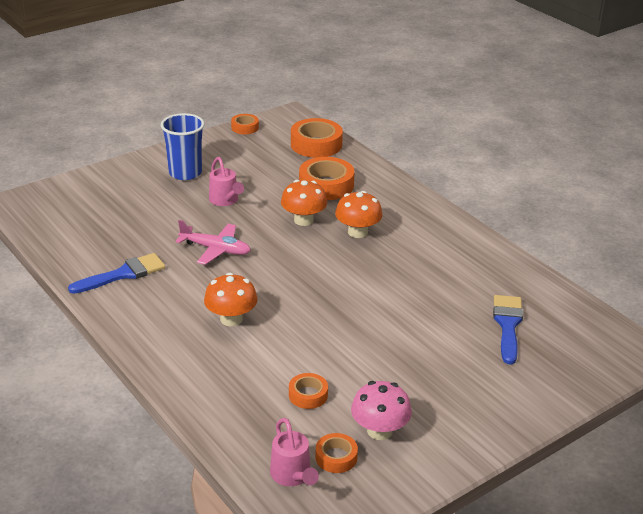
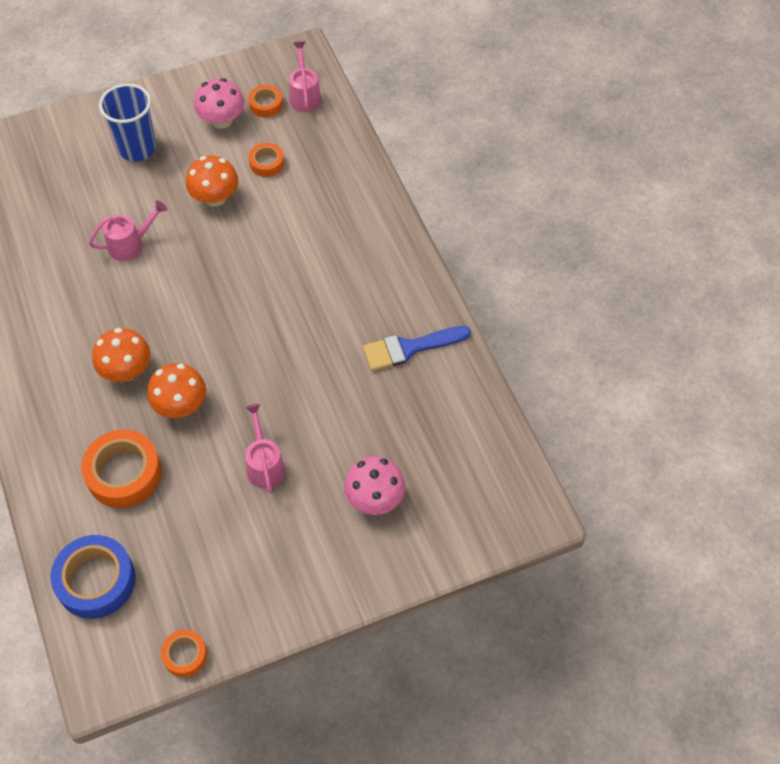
camera: 165 degrees left, 25 degrees up
blue cup [161,113,204,180] -> blue cup moved to [99,84,156,161]
pink plane [175,220,251,265] -> none
orange mushroom [204,273,258,326] -> orange mushroom moved to [186,156,239,207]
orange tape [291,118,343,158] -> blue tape [50,535,136,619]
blue brush [493,295,523,365] -> none
none -> pink watering can [88,200,167,261]
none -> pink mushroom [344,456,405,515]

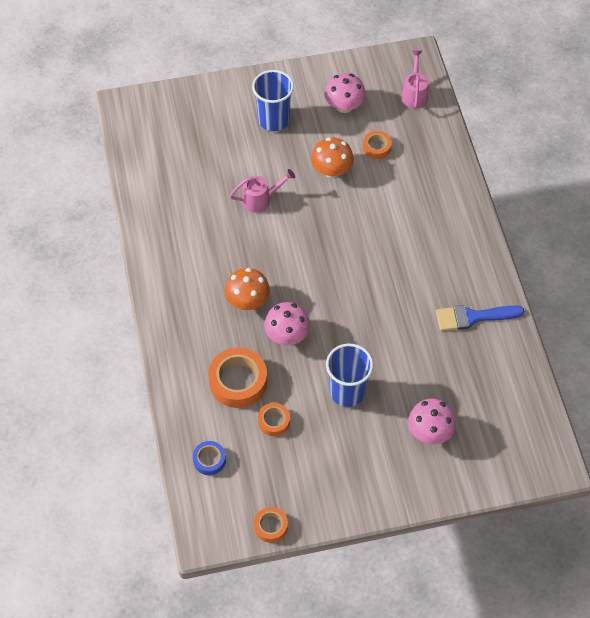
camera: 10 degrees right, 0 degrees up
blue tape [50,535,136,619] -> blue tape [193,441,226,475], size x0.54
orange mushroom [147,363,206,418] -> pink mushroom [264,302,310,345]
pink watering can [245,404,285,494] -> blue cup [326,343,373,407]
orange tape [248,85,283,117] -> orange tape moved to [258,403,290,436]

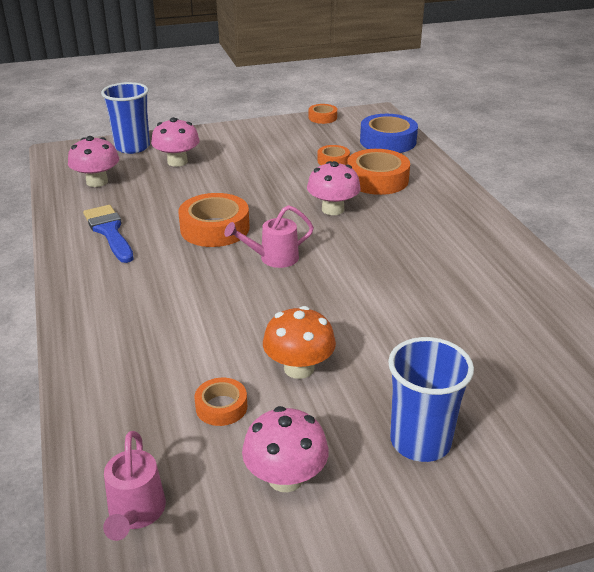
camera: 175 degrees right, 25 degrees down
blue tape [193,441,226,475] -> blue tape [360,114,418,153], size x1.84
orange mushroom [225,268,270,310] -> none
pink watering can [230,169,295,213] -> pink watering can moved to [224,205,314,268]
blue cup [326,343,373,407] -> blue cup moved to [101,82,150,154]
blue brush [436,305,525,331] -> blue brush turned 105 degrees counterclockwise [83,205,134,263]
none -> pink mushroom [68,136,119,187]
none -> orange tape [178,193,250,247]

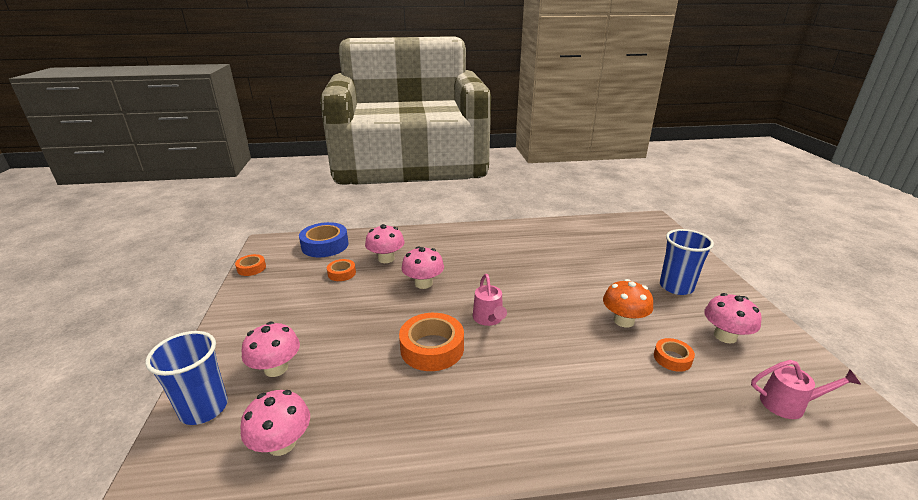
camera: 80 degrees left, 5 degrees down
blue brush [83,205,134,263] -> none
orange tape [347,149,410,195] -> pink mushroom [365,224,405,263]

